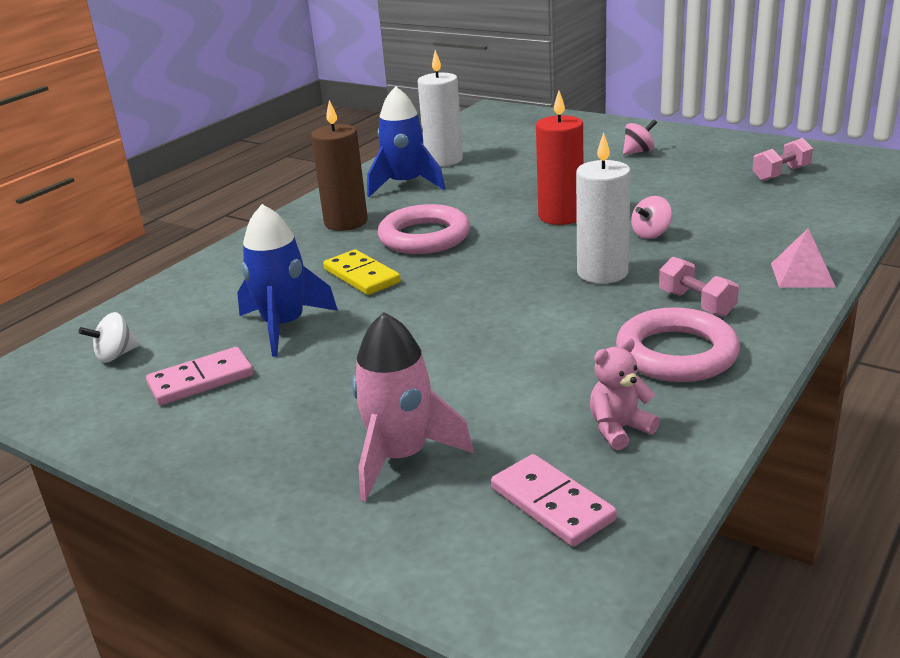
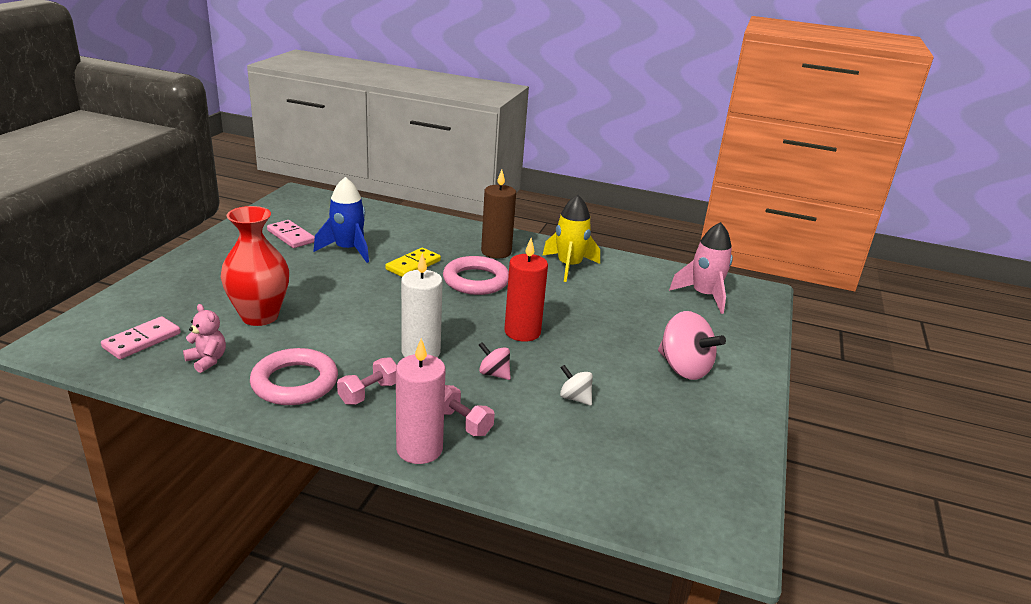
camera: 70 degrees right, 0 degrees up
white spinning top [79,312,140,363] -> white spinning top moved to [560,365,593,406]
pink rocket [352,312,474,502] -> pink rocket moved to [669,222,733,314]
blue rocket [367,86,445,197] -> yellow rocket [542,195,600,282]
white candle [418,50,463,167] -> none
pink spinning top [623,120,657,155] -> pink spinning top [658,311,726,380], size x1.90
pink dumbbell [753,138,813,181] -> pink dumbbell moved to [444,385,495,436]
pink pyramid [771,228,835,288] -> pink candle [396,338,446,464]
none -> red vase [221,206,289,326]

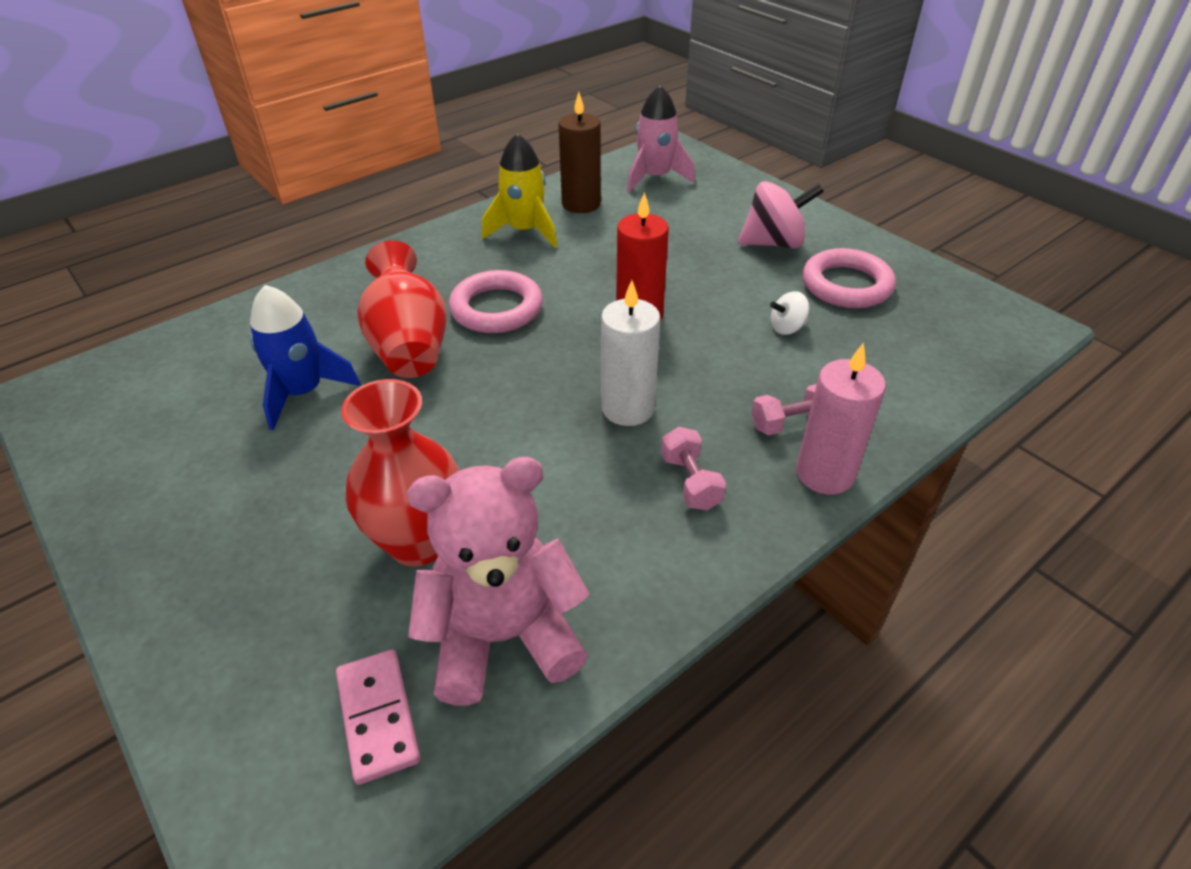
camera: 55 degrees left, 15 degrees up
pink teddy bear [183,304,226,373] -> pink teddy bear [407,457,590,706], size x2.26
pink ring [250,348,338,405] -> pink ring moved to [802,248,896,308]
pink domino [267,220,315,248] -> none
yellow domino [385,248,441,277] -> red vase [357,240,447,378]
pink spinning top [479,342,511,380] -> none
brown candle [481,170,516,259] -> brown candle moved to [559,92,601,213]

